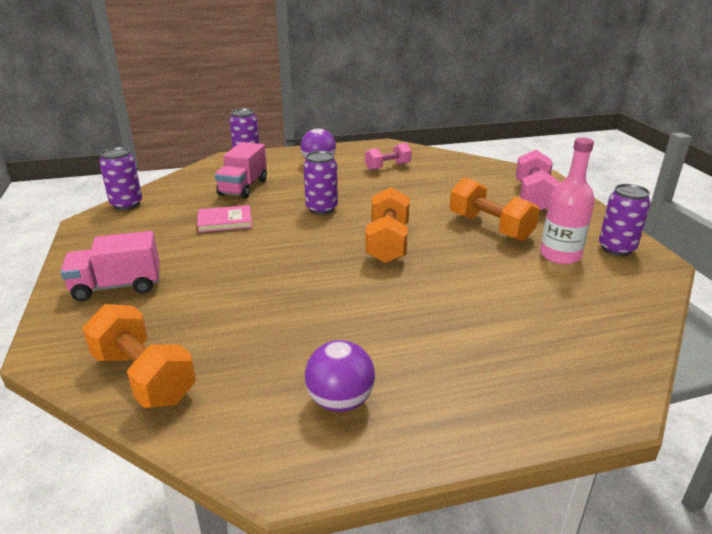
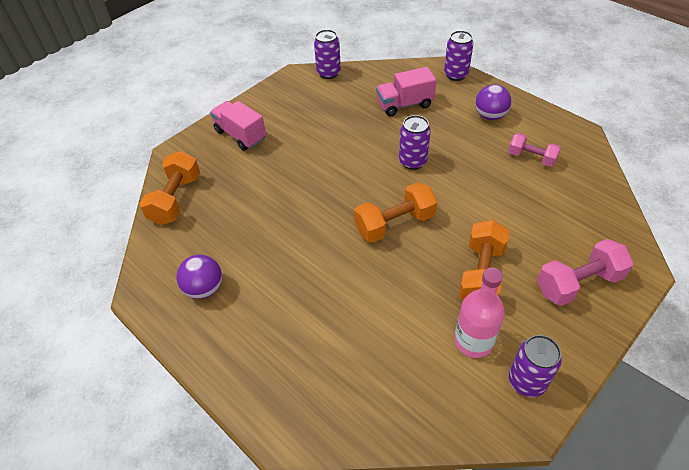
camera: 60 degrees right, 20 degrees up
pink book [197,205,252,232] -> none

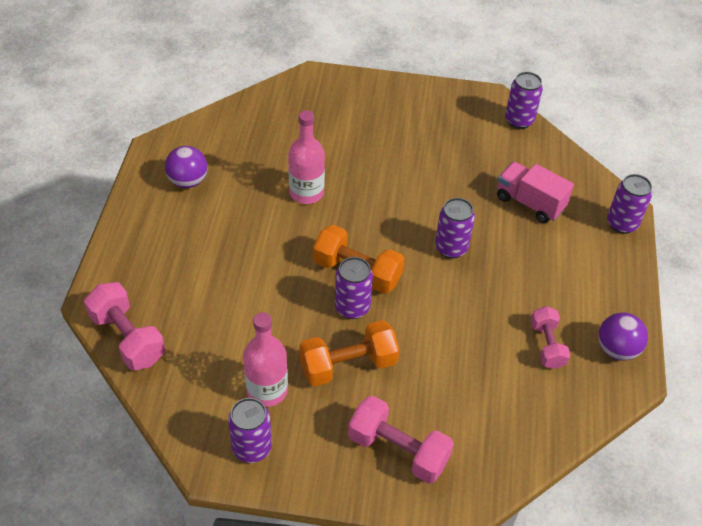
camera: 50 degrees right, 0 degrees up
orange dumbbell [140,151,200,225] -> none
pink truck [210,101,266,151] -> none
purple ball [475,84,511,120] -> purple ball moved to [598,313,648,361]
none -> pink dumbbell [84,282,165,370]
none -> pink bottle [288,110,325,204]
none -> purple can [335,257,373,319]

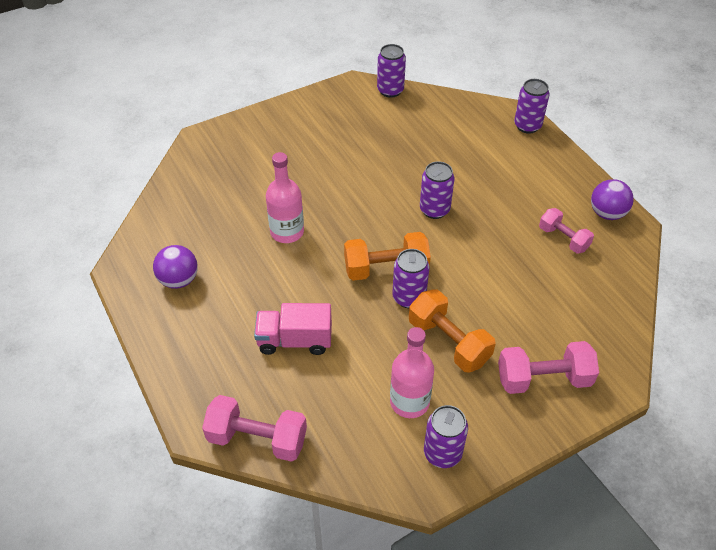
camera: 35 degrees left, 0 degrees up
orange dumbbell [299,320,399,386] -> orange dumbbell turned 75 degrees counterclockwise [409,289,496,372]
pink truck [497,162,574,223] -> pink truck moved to [254,303,332,355]

